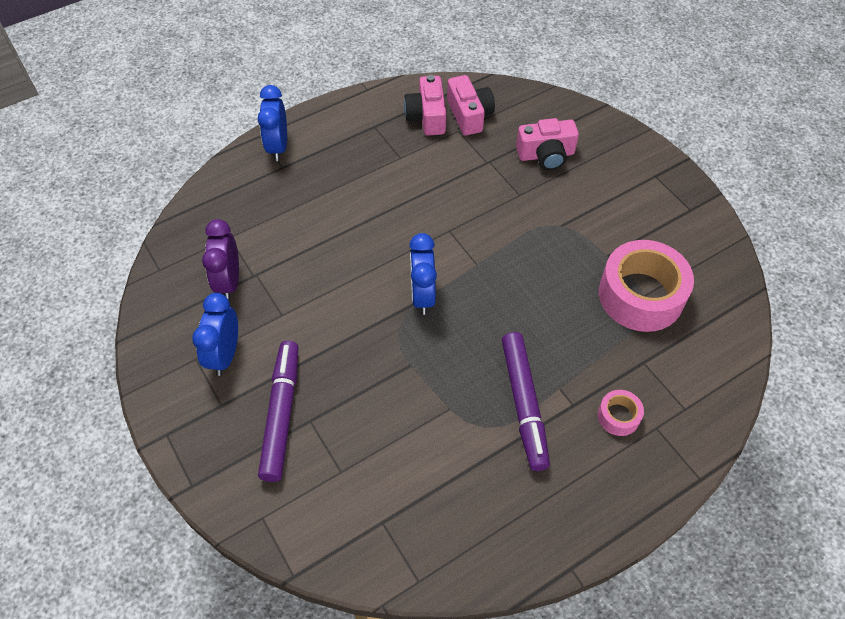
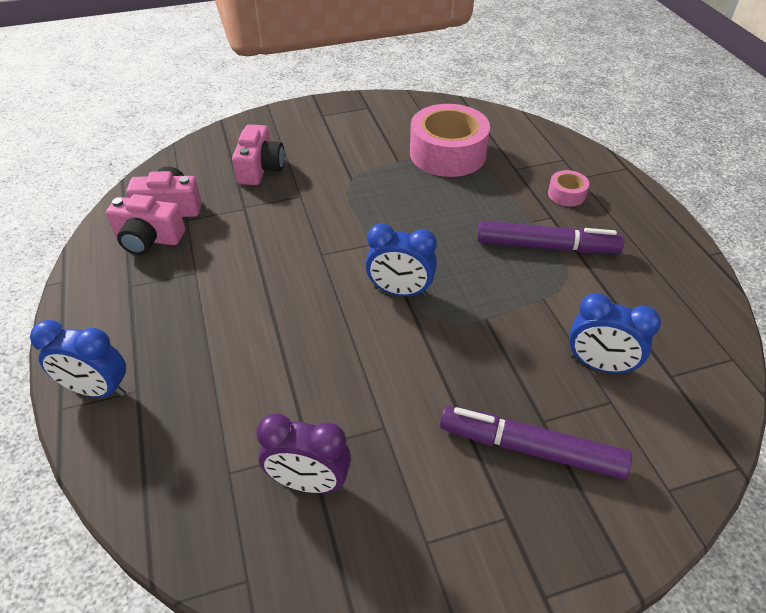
camera: 75 degrees left, 10 degrees down
blue clock [192,293,238,376] -> blue clock moved to [569,293,661,375]

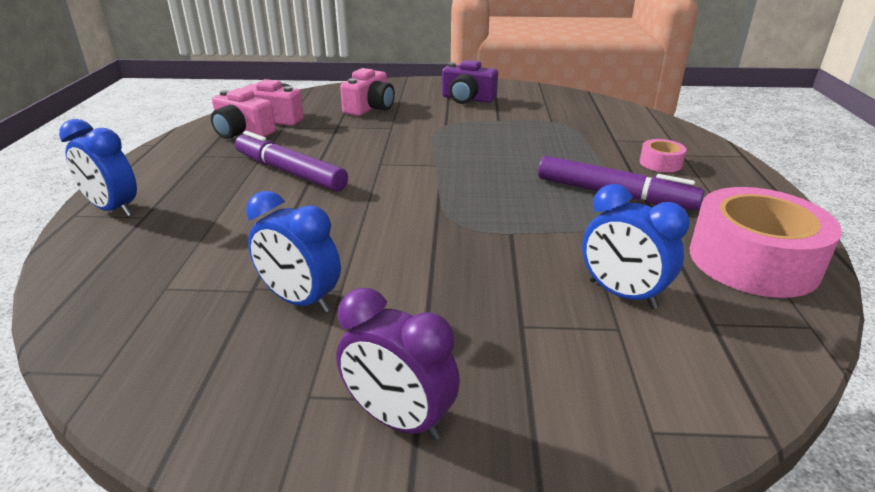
camera: 20 degrees right, 15 degrees down
purple clock [256,413,351,493] -> purple clock moved to [336,288,460,440]
blue clock [365,223,437,297] -> blue clock moved to [246,191,341,313]
pink tape [410,104,490,177] -> pink tape moved to [690,187,842,298]
purple marker [440,406,632,479] -> purple marker moved to [235,131,348,192]
none -> purple camera [442,60,498,104]

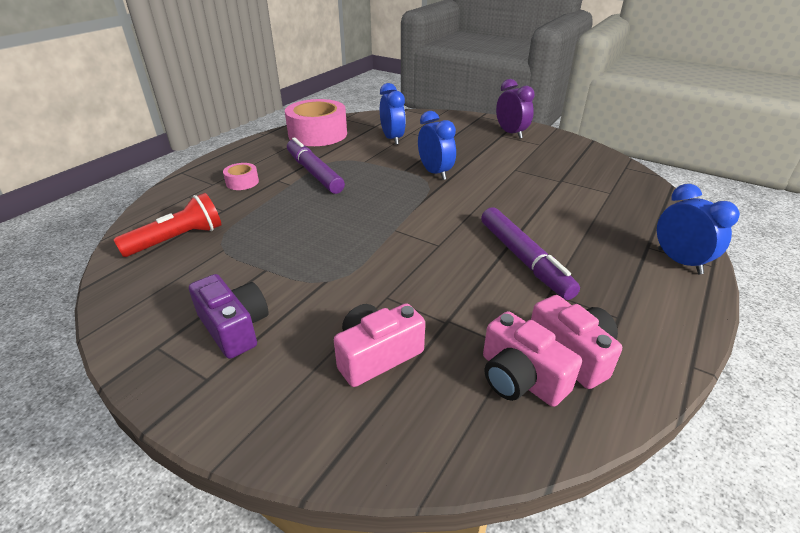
camera: 150 degrees left, 5 degrees up
blue clock [246,191,341,313] -> blue clock moved to [418,111,456,180]
none -> red flashlight [113,193,221,257]

